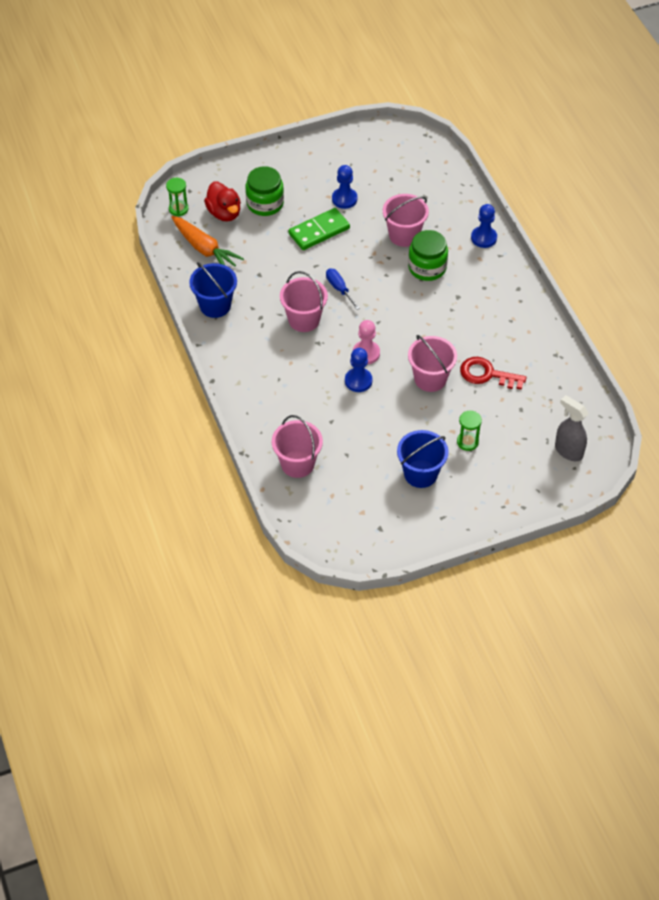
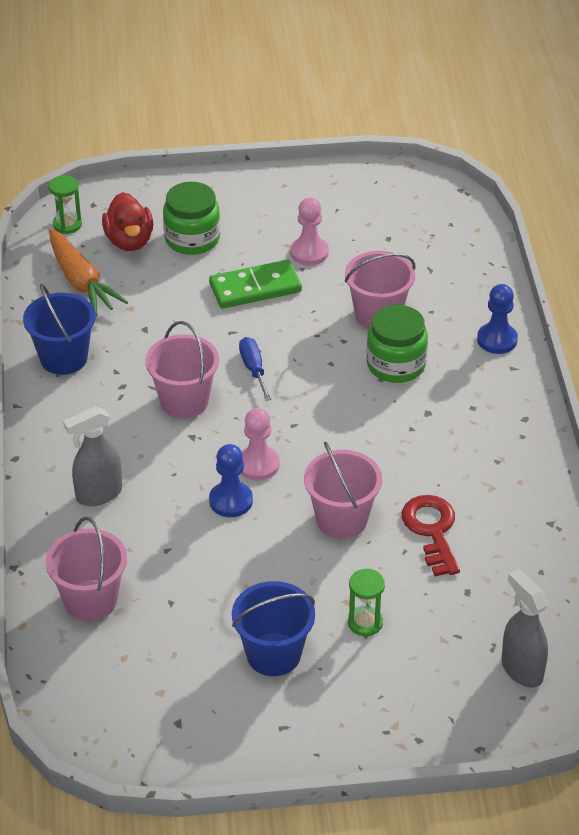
camera: 15 degrees right, 10 degrees down
blue pawn [332,165,357,209] -> pink pawn [290,198,329,265]
red key [460,357,527,390] -> red key turned 45 degrees clockwise [401,495,460,576]
none -> grey spray bottle [63,406,122,506]

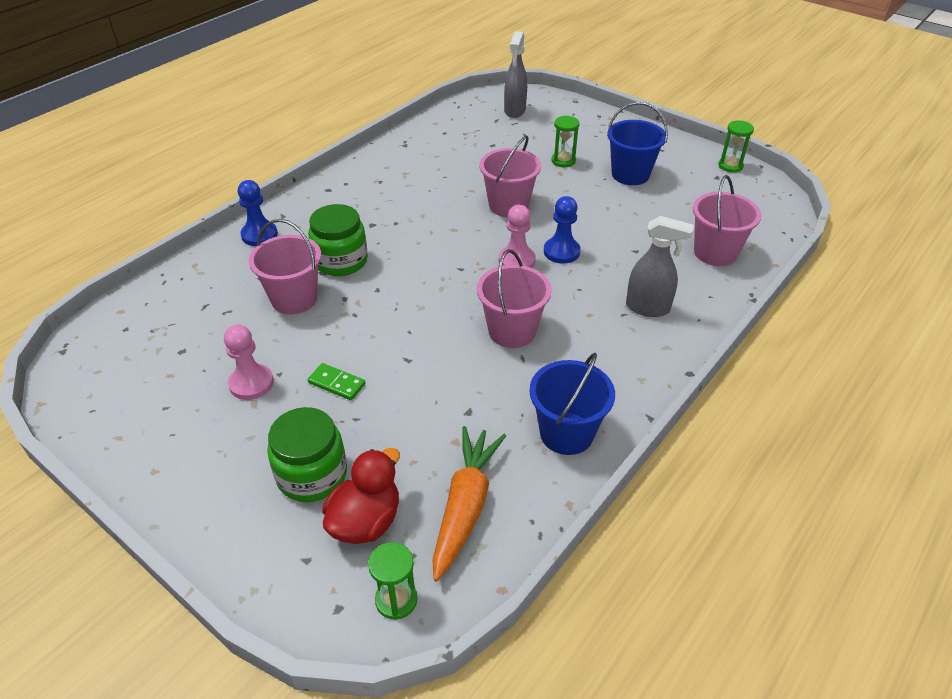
camera: 135 degrees left, 0 degrees up
green domino [209,260,302,309] -> green domino [308,363,365,400], size x0.56
blue screwdriver [239,337,271,401] -> none
red key [401,495,460,576] -> none
none -> green hourglass [718,121,754,173]

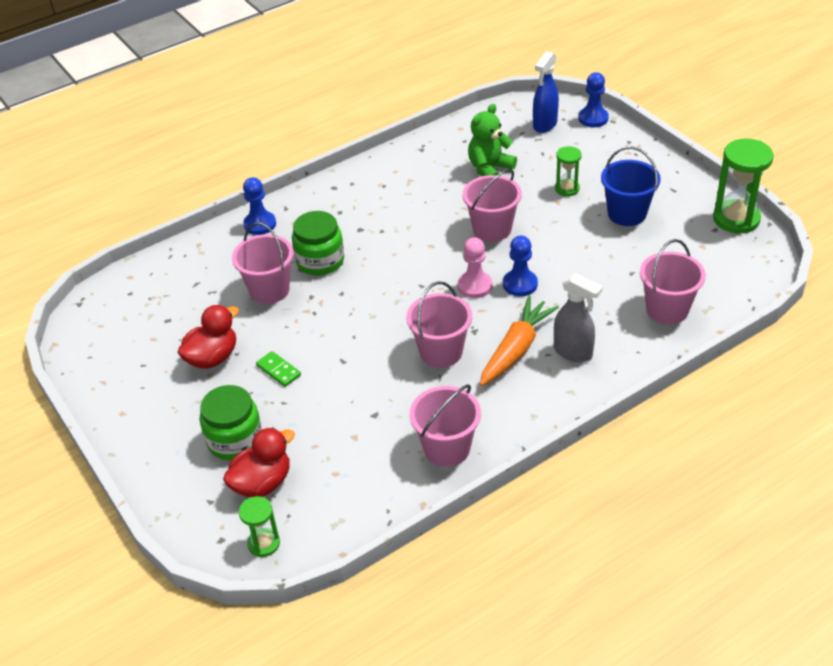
camera: 20 degrees right, 0 degrees up
pink pawn [224,325,274,400] -> red duck [178,305,239,369]
orange carrot [432,426,506,582] -> orange carrot moved to [480,296,559,386]
grey spray bottle [504,31,527,118] -> blue spray bottle [533,51,559,133]
blue bucket [529,353,615,455] -> pink bucket [410,384,481,467]
green hourglass [718,121,754,173] -> green hourglass [713,139,774,233], size x1.81
none -> green teddy bear [468,104,517,177]
none -> blue pawn [578,72,609,127]

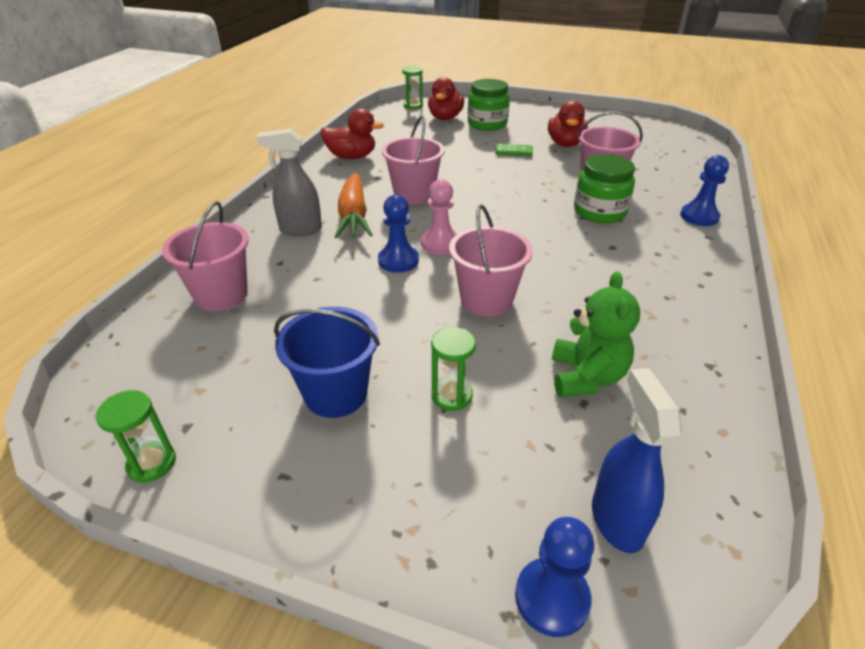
camera: 140 degrees right, 5 degrees down
pink bucket [410,384,481,467] -> red duck [321,108,384,159]
green hourglass [713,139,774,233] -> green hourglass [96,390,176,483], size x0.55

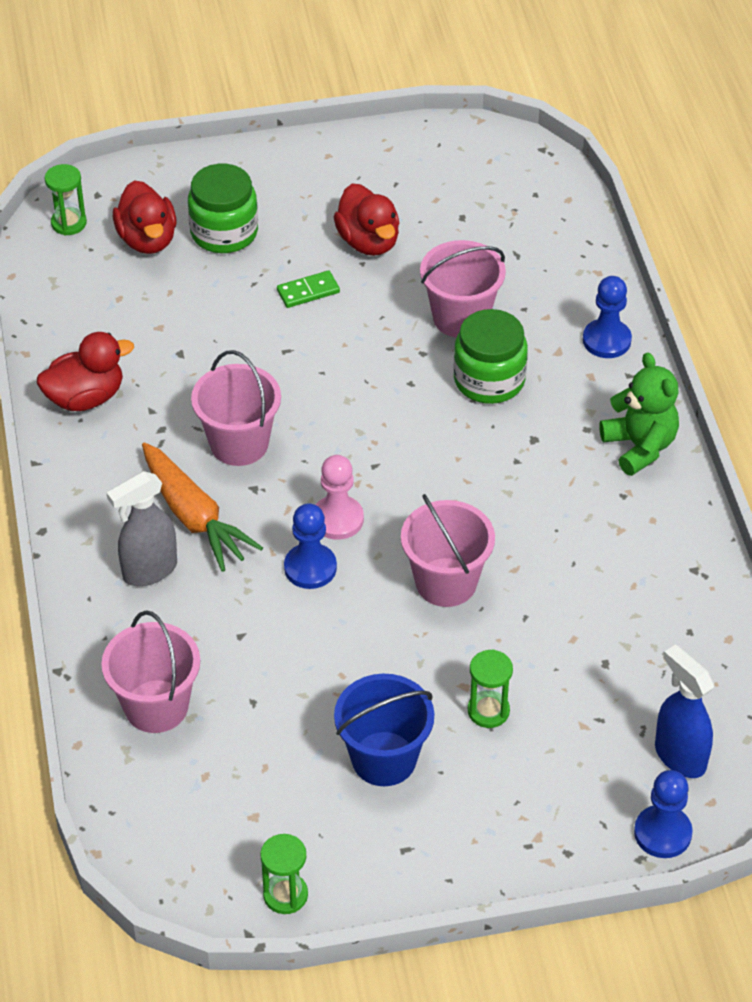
camera: 30 degrees left, 10 degrees up
green teddy bear [552,271,640,398] -> green teddy bear moved to [599,353,679,476]

